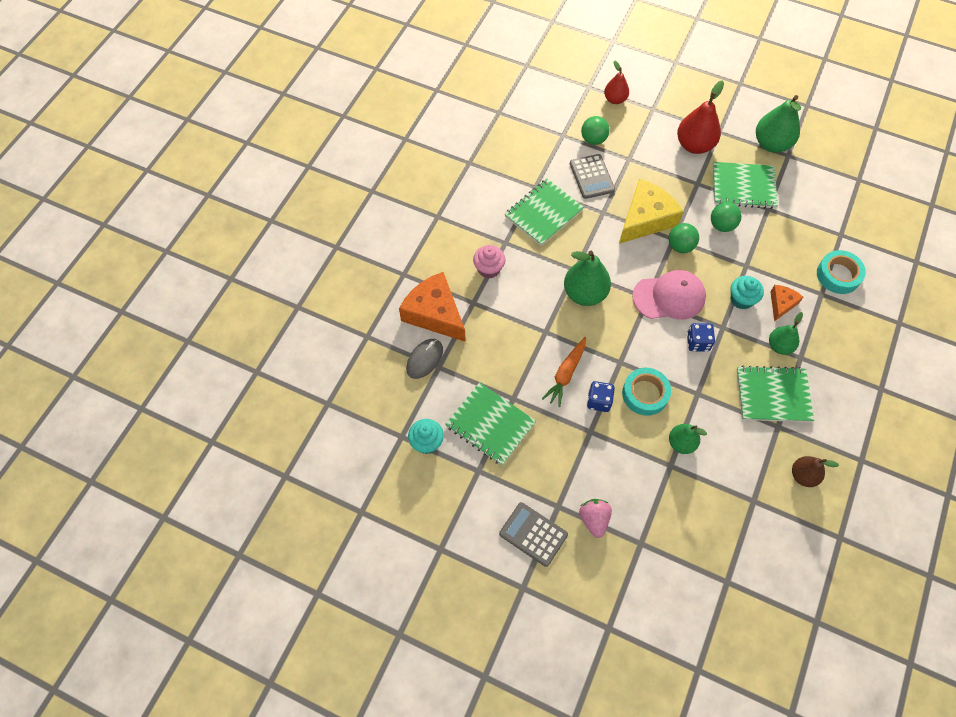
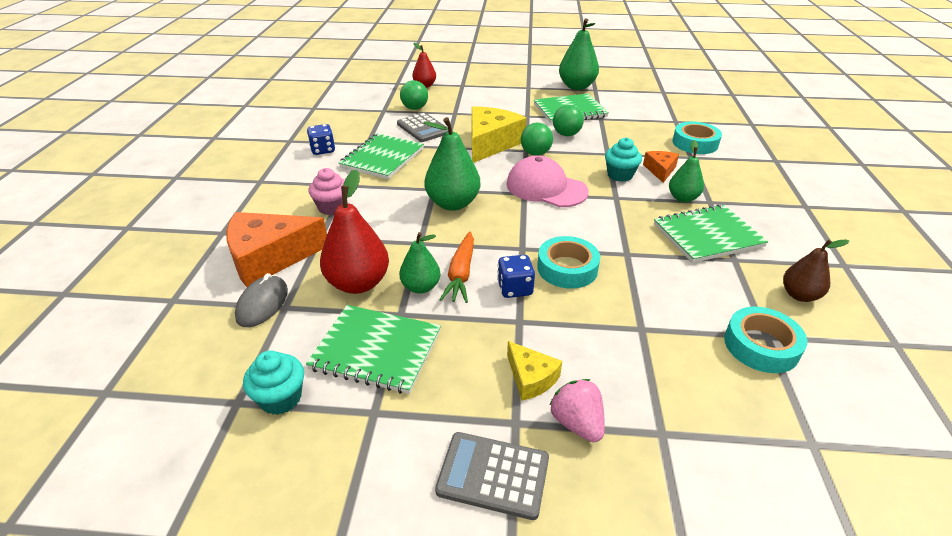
camera: 20 degrees left, 25 degrees down
orange cheese [399,272,465,342] -> orange cheese turned 45 degrees counterclockwise [226,212,327,287]
pink cap [632,270,706,320] -> pink cap turned 120 degrees counterclockwise [506,155,589,207]
green pear [669,424,707,454] -> green pear moved to [399,232,441,294]
red pear [677,80,724,154] -> red pear moved to [320,170,389,294]
blue dice [687,323,715,352] -> blue dice moved to [307,124,335,155]
none -> yellow cheese [507,341,562,401]
none -> turquoise tape [724,307,807,373]

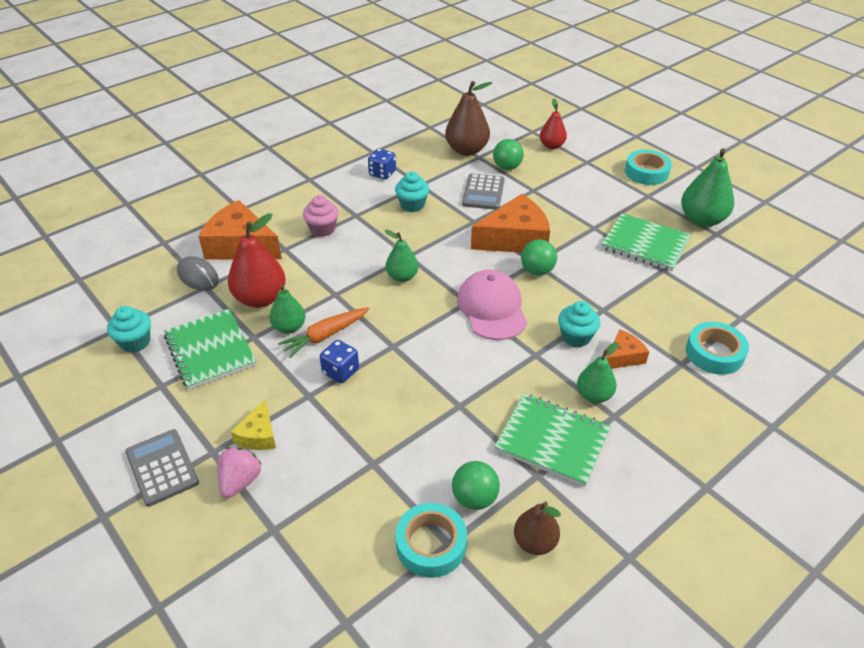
camera: 45 degrees right, 5 degrees up
grey mouse [235,273,288,327] -> grey mouse turned 75 degrees clockwise [177,256,219,291]
green notebook [339,133,424,179] -> turquoise cupcake [395,172,429,212]
green pear [424,117,480,211] -> green pear [385,230,419,282], size x0.61
yellow cheese [471,106,527,163] -> orange cheese [471,194,550,253]
turquoise tape [537,236,600,289] -> turquoise tape moved to [625,150,672,185]
green ball [553,105,584,136] -> green ball moved to [452,461,500,510]
none -> brown pear [445,81,492,156]

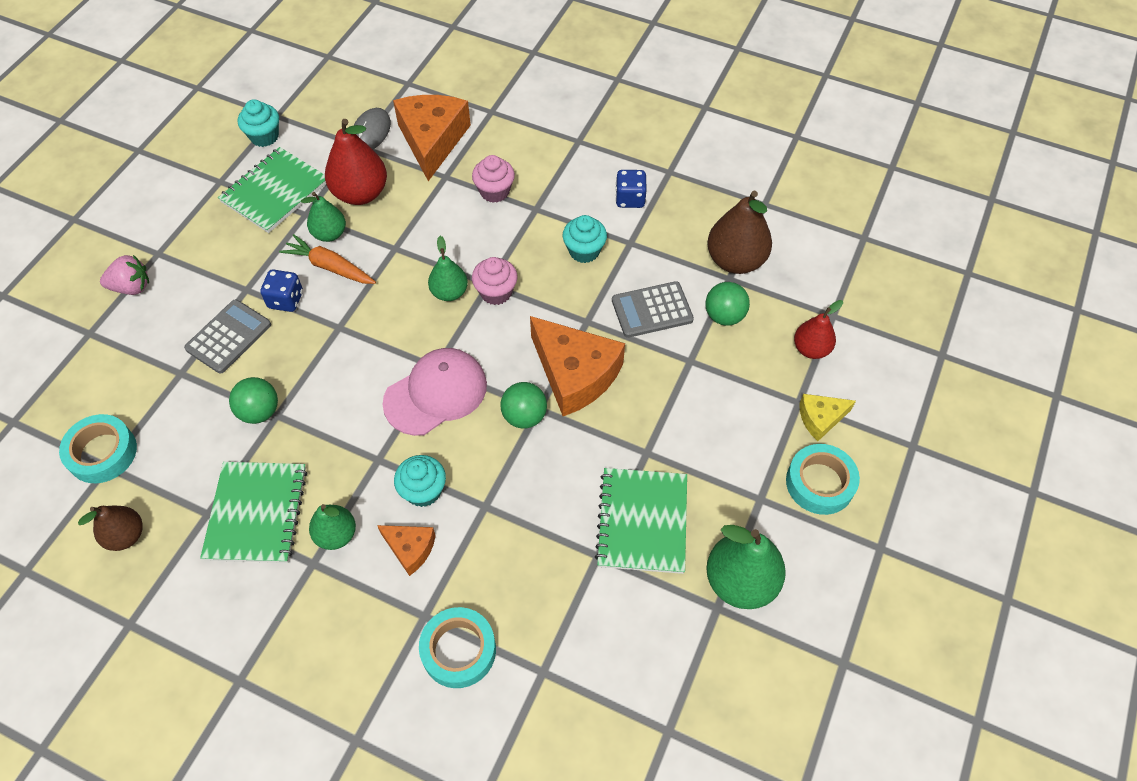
camera: 65 degrees right, 15 degrees up
grey calculator [125,429,199,507] -> grey calculator moved to [184,299,271,374]
yellow cheese [231,400,276,450] -> yellow cheese moved to [799,394,856,441]
green ball [452,461,500,510] -> green ball moved to [229,377,278,424]
none -> pink cupcake [472,257,517,305]

